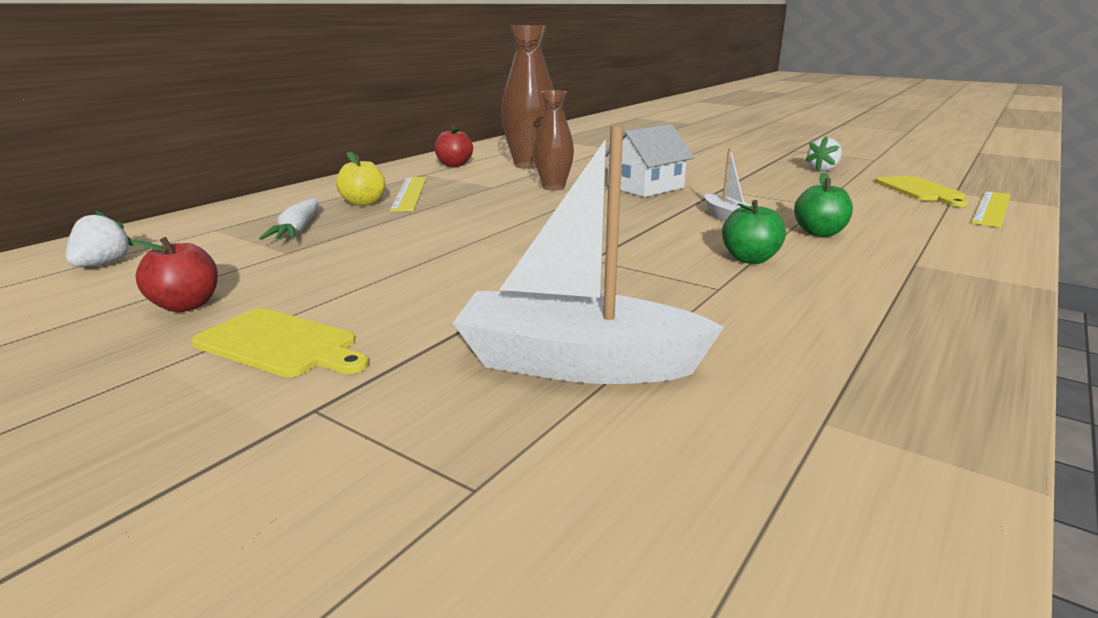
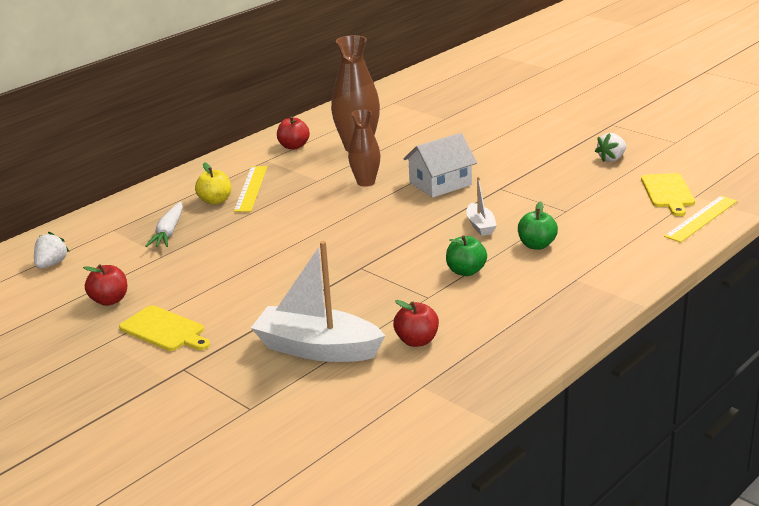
camera: 10 degrees right, 5 degrees up
none -> red apple [393,300,439,347]

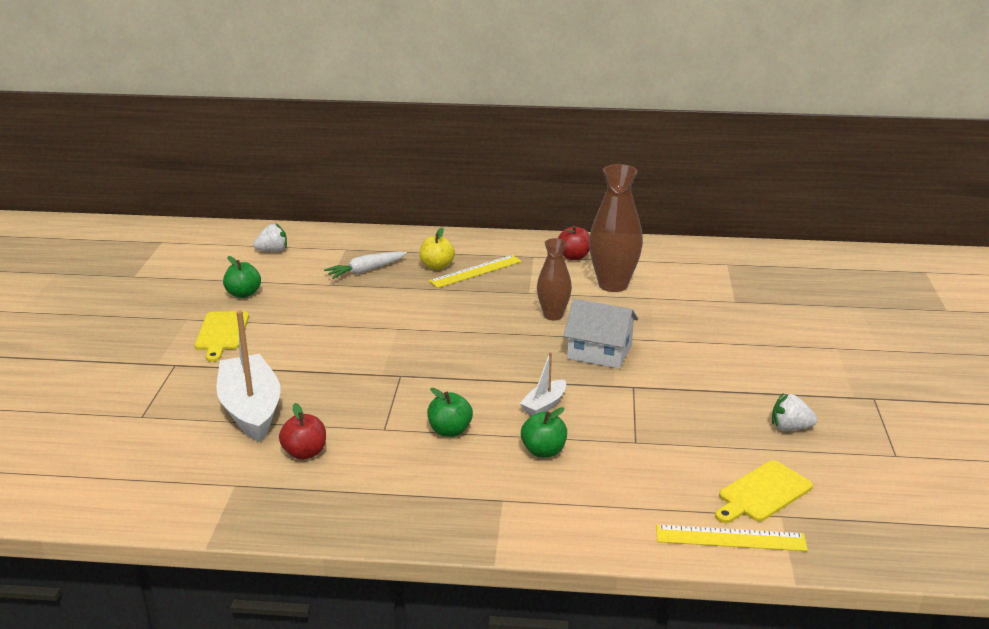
camera: 50 degrees right, 0 degrees up
red apple [83,264,127,306] -> green apple [223,256,261,298]

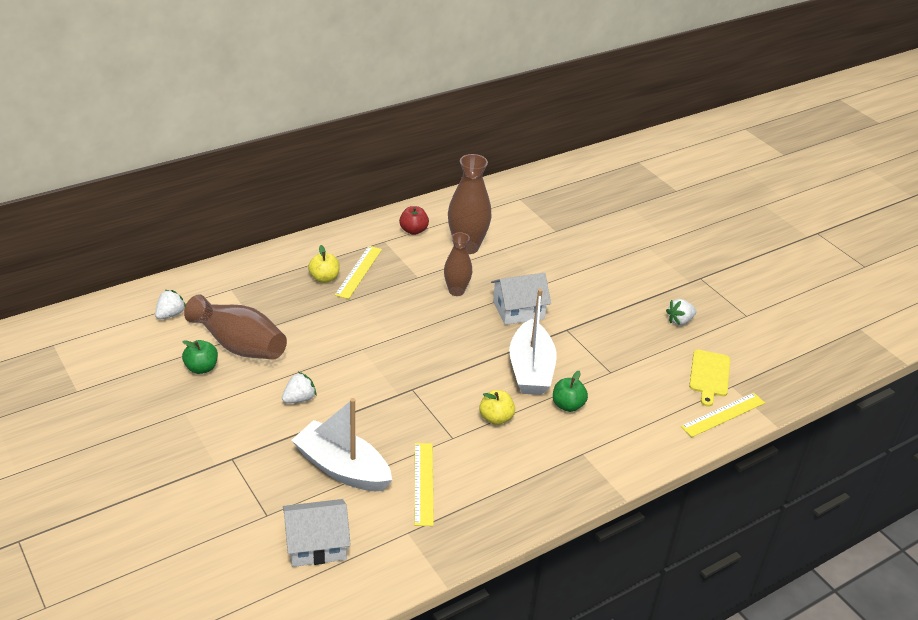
camera: 40 degrees left, 10 degrees up
yellow cutting board [195,311,249,362] -> none
red apple [279,403,326,460] -> yellow ruler [414,443,434,526]
white carrot [324,252,407,279] -> none
green apple [427,388,473,437] -> yellow apple [479,390,515,425]
white boat [520,352,566,416] -> white boat [509,289,557,395], size x2.06
none -> brown vase [184,294,287,360]
none -> white strawberry [282,372,316,403]
none -> white house [283,499,351,567]

